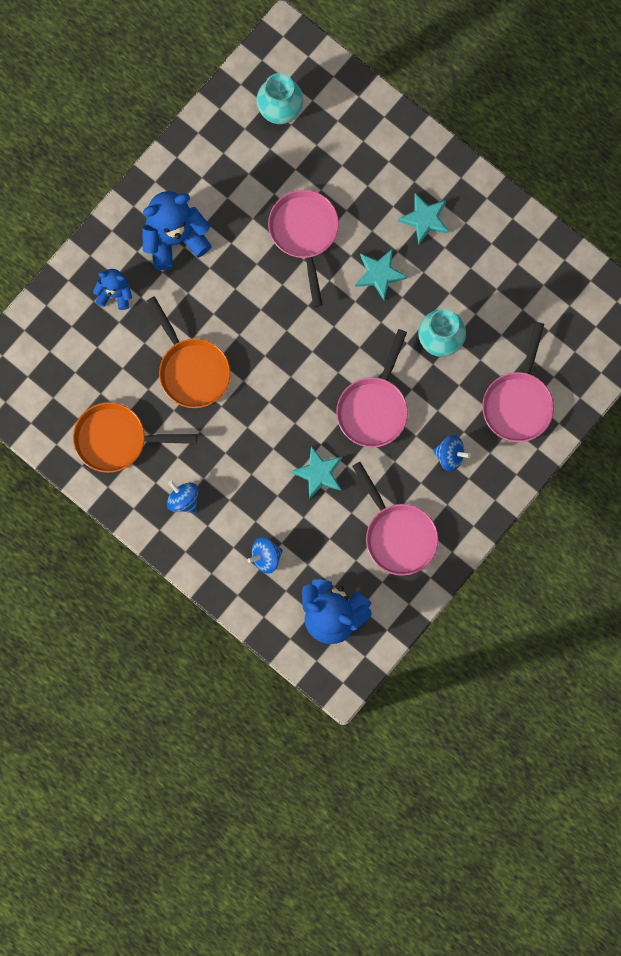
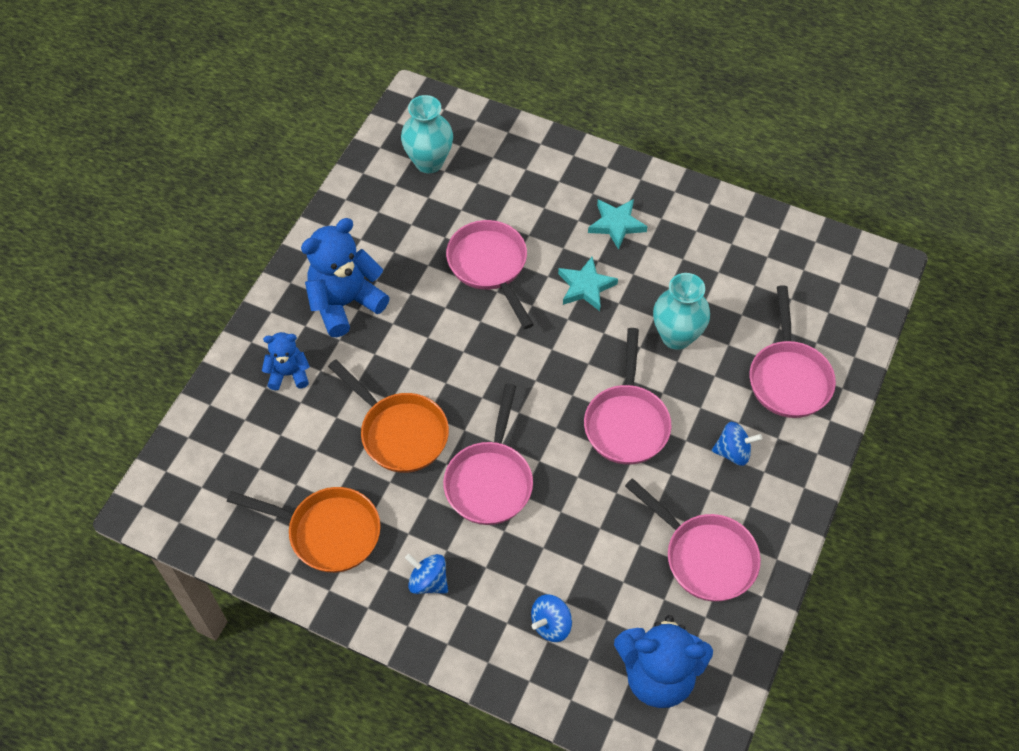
camera: 15 degrees left, 20 degrees down
orange pan [73,402,197,473] -> orange pan turned 150 degrees counterclockwise [227,487,381,573]
turquoise star [291,446,342,500] -> none
none -> pink pan [443,383,533,525]

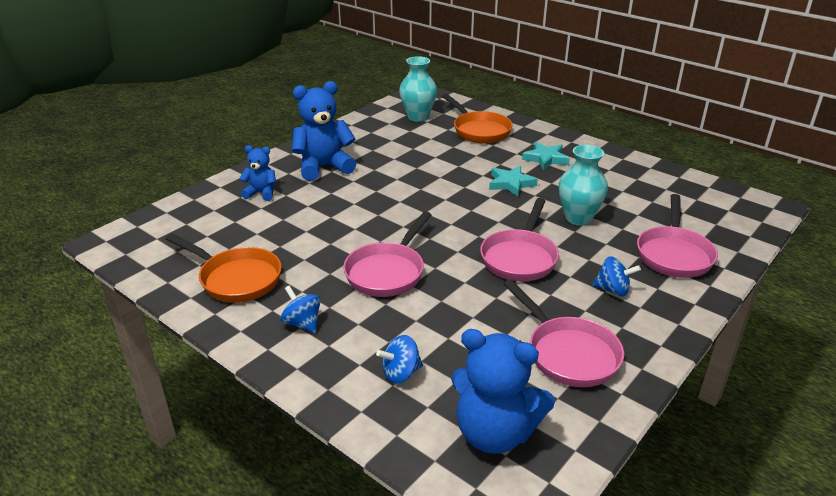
camera: 15 degrees right, 25 degrees down
orange pan [328,359,449,473] -> orange pan moved to [442,94,513,143]
pink pan [446,220,534,329] -> none

